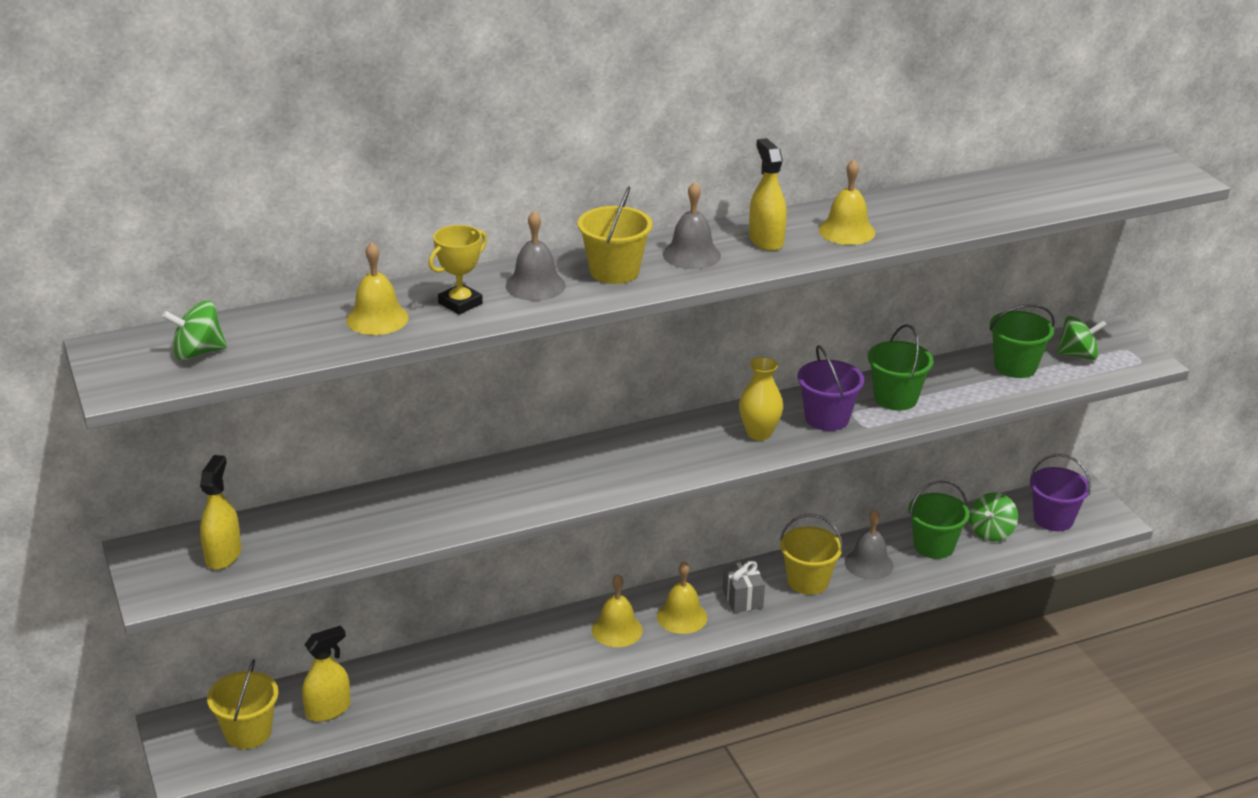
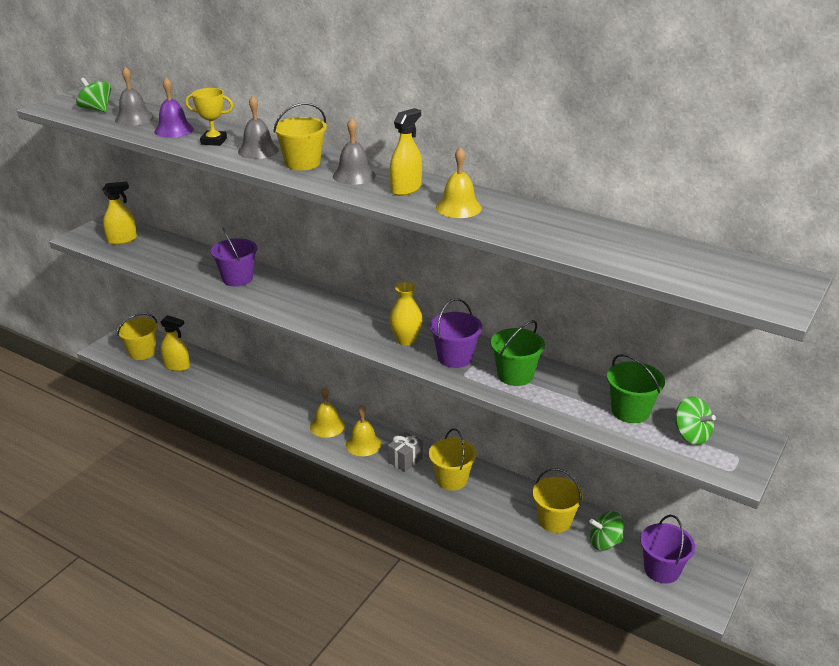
camera: 55 degrees right, 0 degrees up
yellow bell [346,242,409,335] -> purple bell [154,77,194,138]
grey bell [845,509,893,580] -> grey bell moved to [115,67,154,126]
green bucket [908,480,970,559] -> yellow bucket [533,468,583,533]
none -> purple bucket [211,227,257,286]

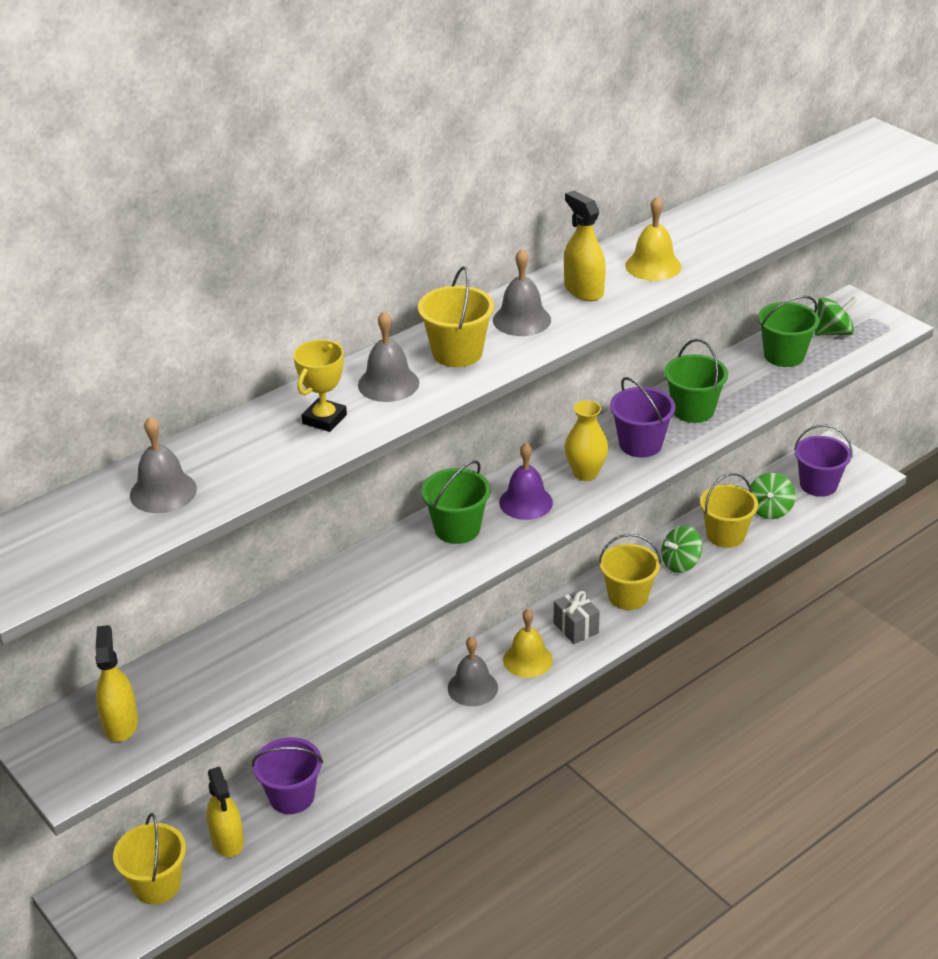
camera: 70 degrees left, 5 degrees up
green spinning top [76,78,111,112] -> green spinning top moved to [661,525,702,573]
purple bell [154,77,194,138] -> purple bell moved to [499,443,553,520]
yellow spray bottle [161,315,190,371] -> yellow spray bottle turned 120 degrees clockwise [206,767,244,857]
purple bucket [211,227,257,286] -> purple bucket moved to [252,737,323,814]
yellow bell [310,387,345,438] -> grey bell [448,636,498,706]
none -> green bucket [421,460,491,544]

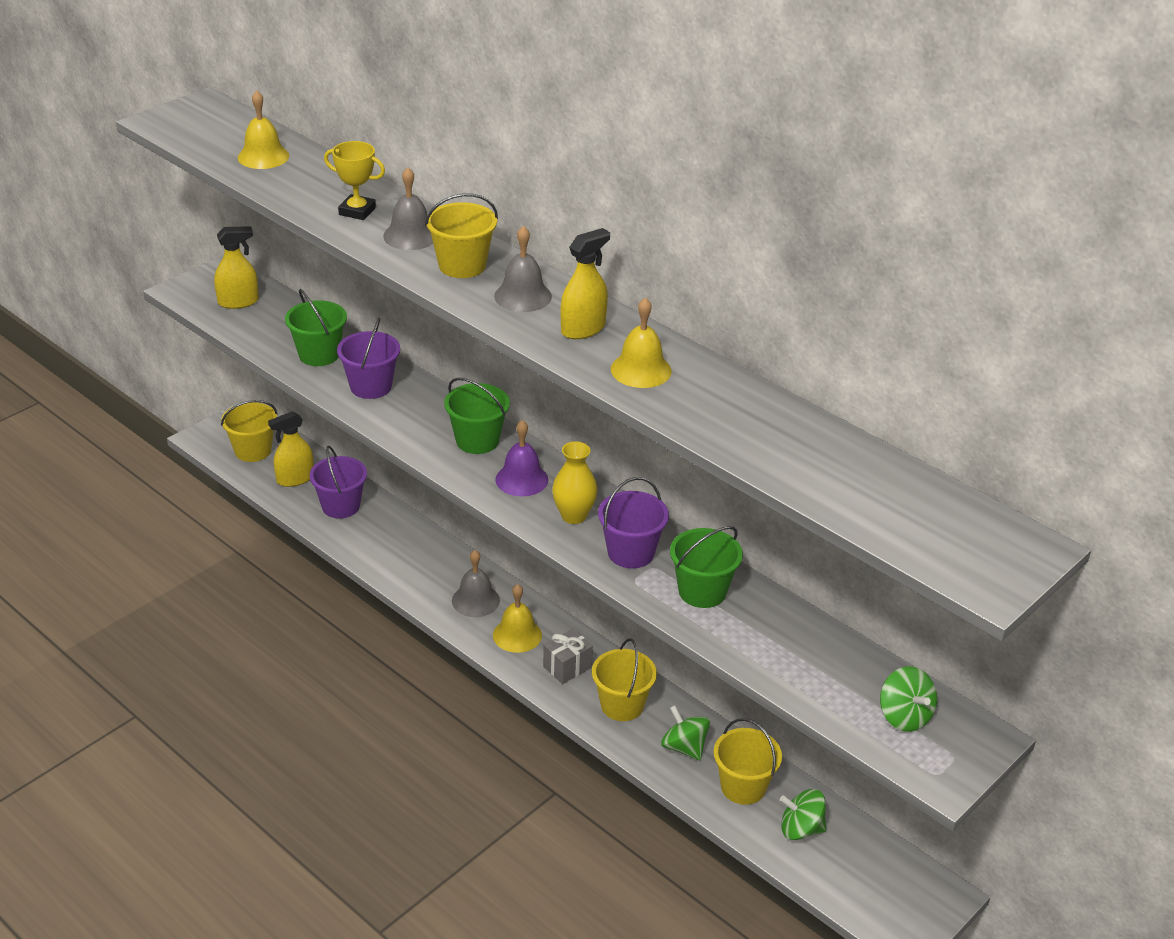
camera: 80 degrees right, 0 degrees up
grey bell [130,416,197,513] -> yellow bell [238,91,289,169]
green bucket [758,296,820,367] -> green bucket moved to [285,289,347,366]
purple bucket [794,425,853,497] -> purple bucket moved to [337,318,400,399]

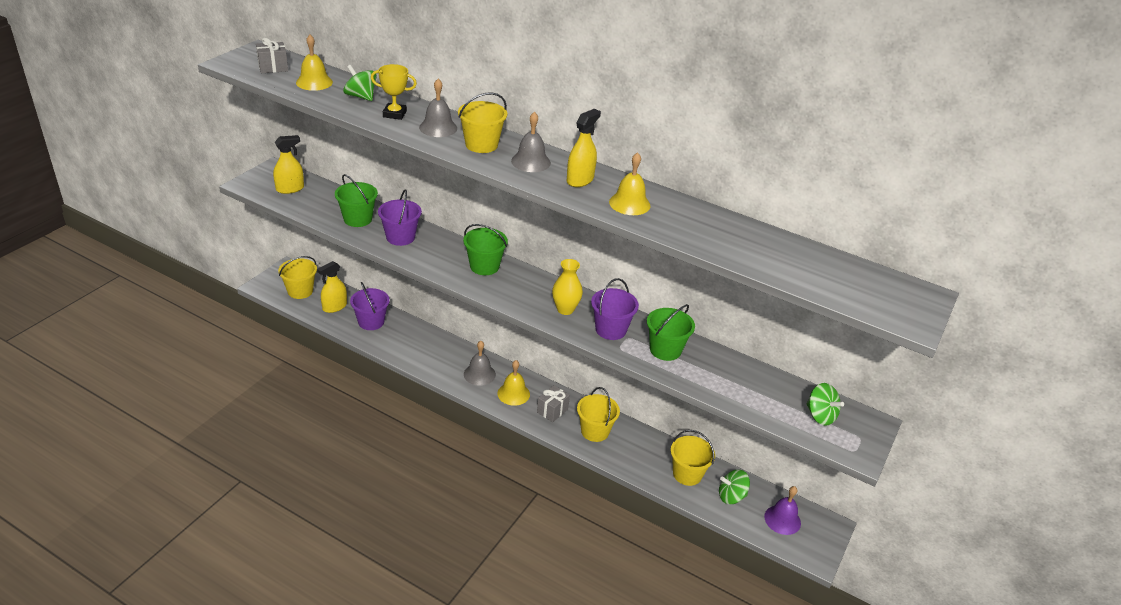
camera: 15 degrees left, 0 degrees up
purple bell [495,420,548,497] -> purple bell moved to [764,486,801,535]
green spinning top [661,705,710,760] -> green spinning top moved to [343,65,377,101]
none -> grey gift [256,38,288,73]

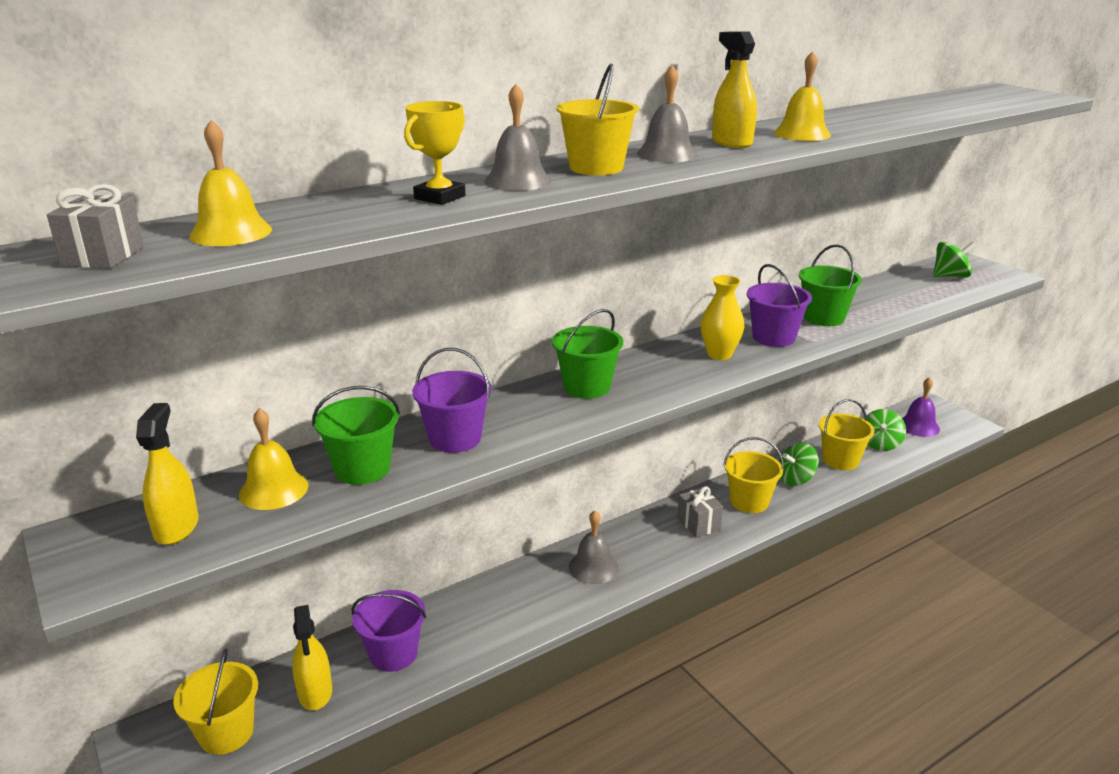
camera: 60 degrees left, 10 degrees down
green spinning top [343,65,377,101] -> green spinning top moved to [779,443,819,486]
yellow bell [498,360,530,406] -> yellow bell moved to [239,408,308,510]

